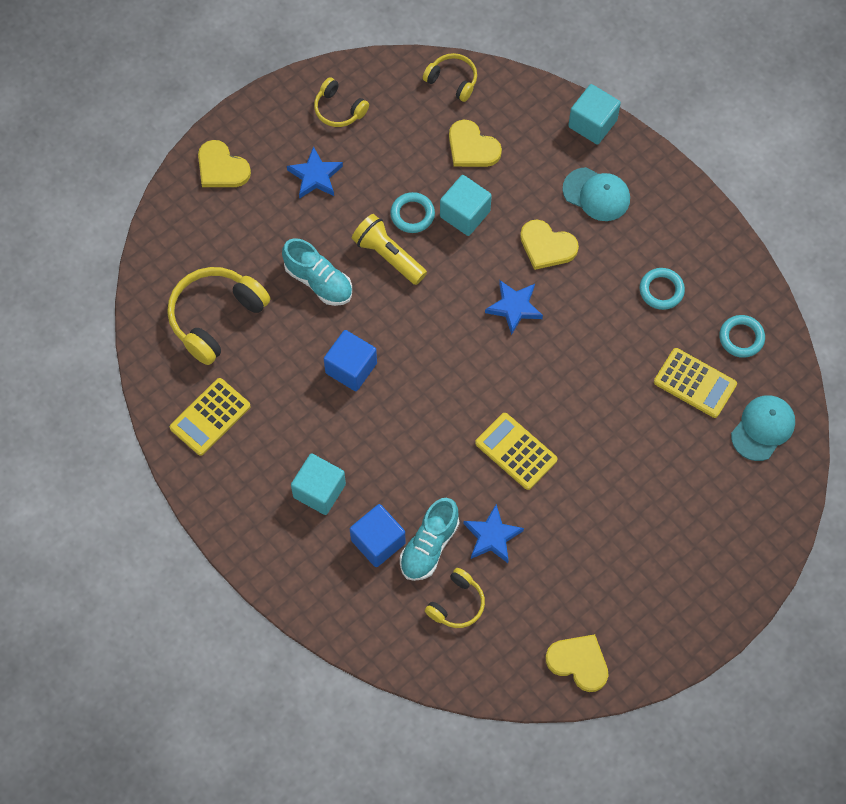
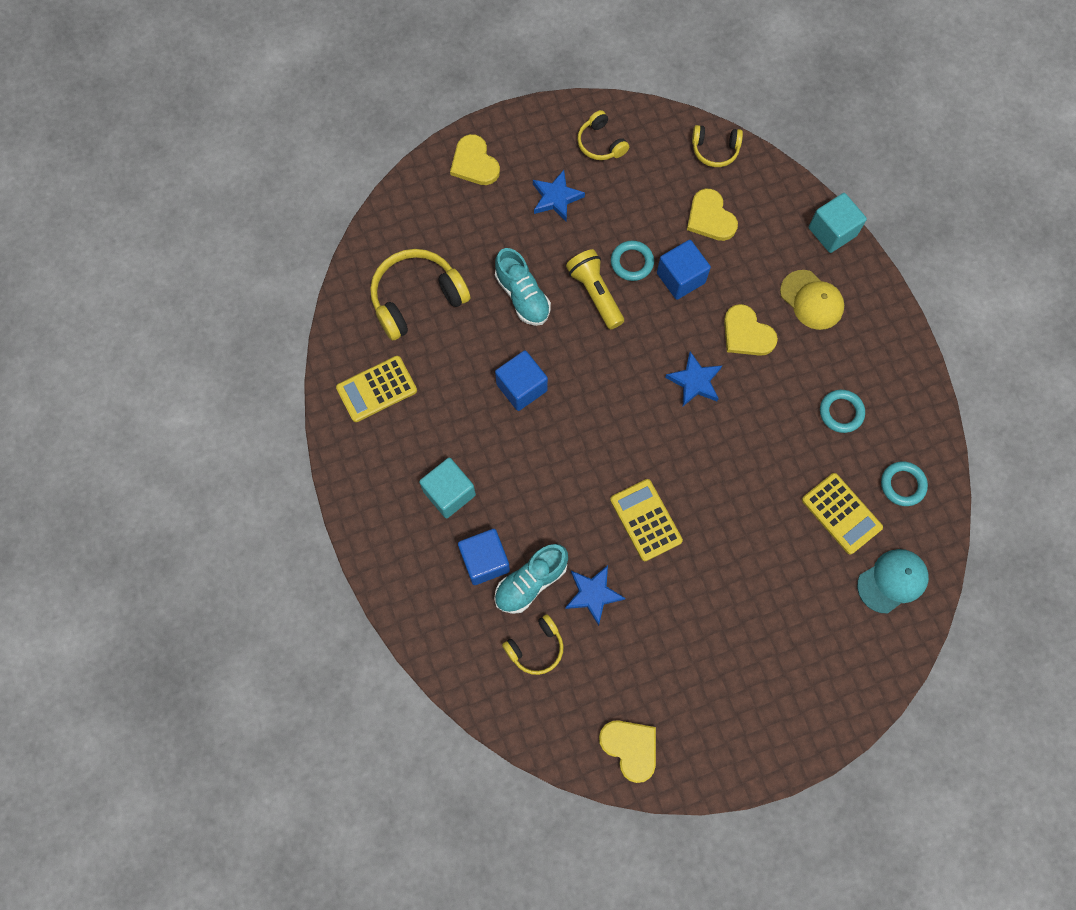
camera: 20 degrees right, 5 degrees up
yellow headphones [423,53,477,102] -> yellow headphones turned 135 degrees clockwise [692,125,743,167]
turquoise cube [440,175,492,236] -> blue cube [657,240,711,300]
turquoise cap [562,167,630,221] -> yellow cap [780,270,844,330]

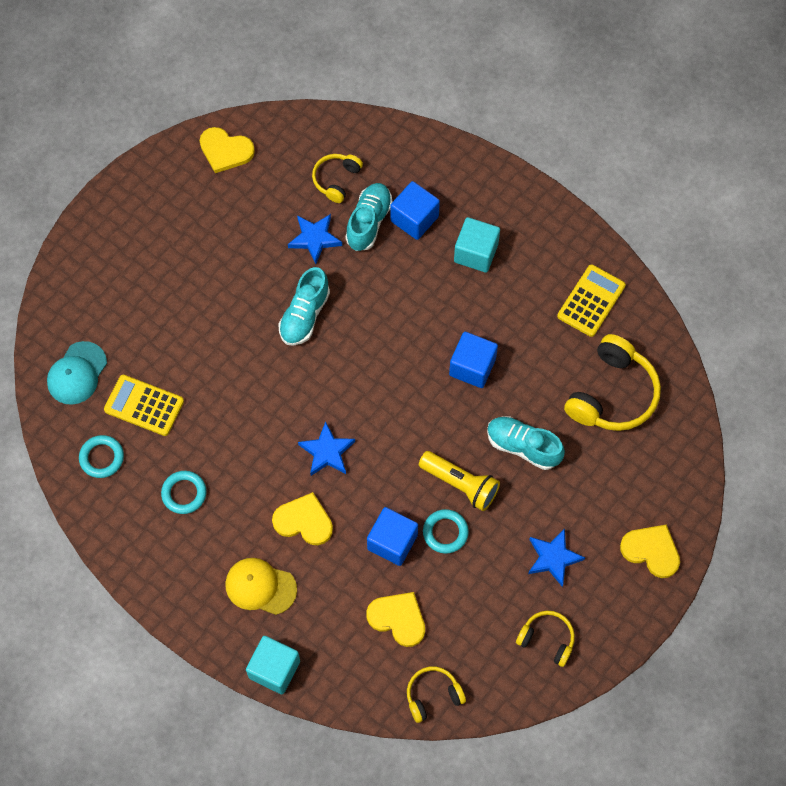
camera: 150 degrees right, 5 degrees down
yellow calculator [610,479,683,561] -> turquoise shoe [278,267,330,346]

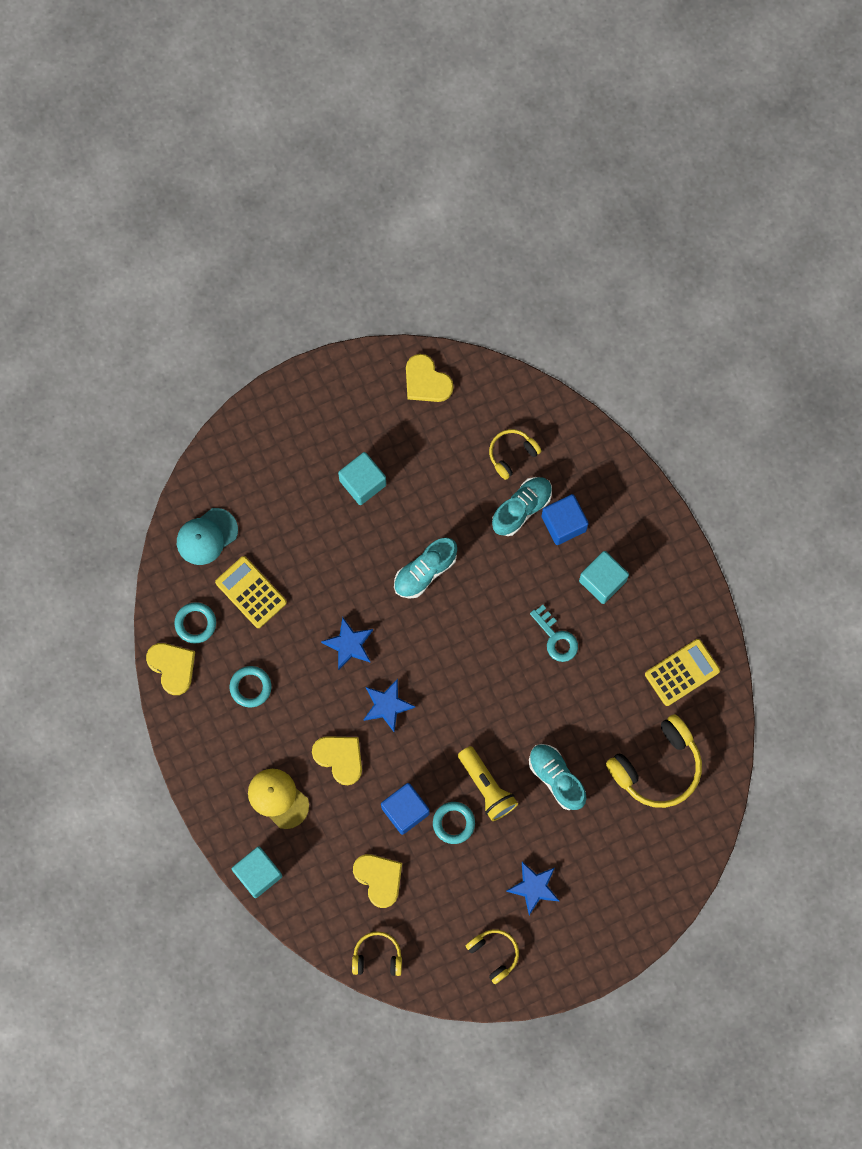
camera: 25 degrees right, 10 degrees up
blue star [288,214,342,264] -> blue star moved to [321,617,373,670]
blue cube [449,332,498,388] -> none
yellow heart [620,525,680,578] -> yellow heart moved to [146,643,195,695]
none -> turquoise cube [338,452,386,505]
none -> turquoise key [530,605,578,662]

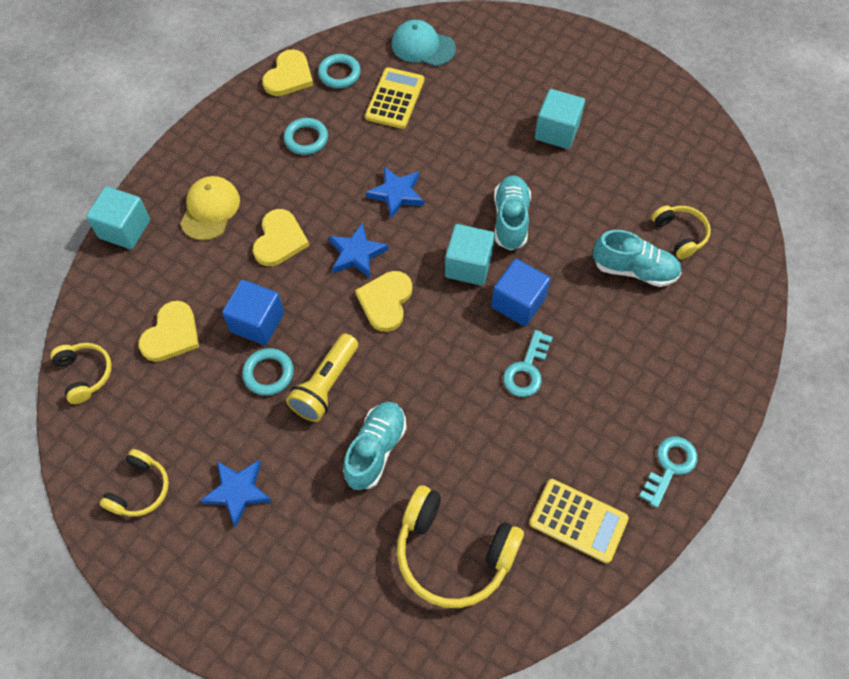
camera: 60 degrees right, 15 degrees down
turquoise shoe [394,538,457,599] -> turquoise shoe turned 75 degrees clockwise [494,175,531,251]
yellow heart [406,354,454,402] -> yellow heart moved to [355,271,412,332]
yellow headphones [489,429,541,480] -> yellow headphones turned 45 degrees clockwise [652,205,711,260]
blue cube [541,494,589,545] -> blue cube moved to [491,259,551,326]
turquoise cube [579,551,629,604] -> turquoise cube moved to [445,224,495,286]
none -> turquoise key [639,437,698,508]

